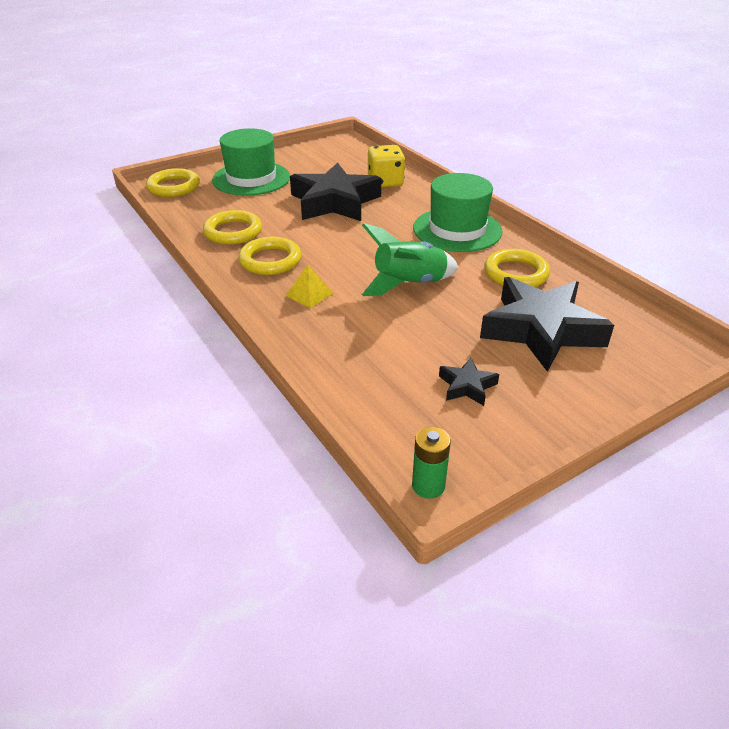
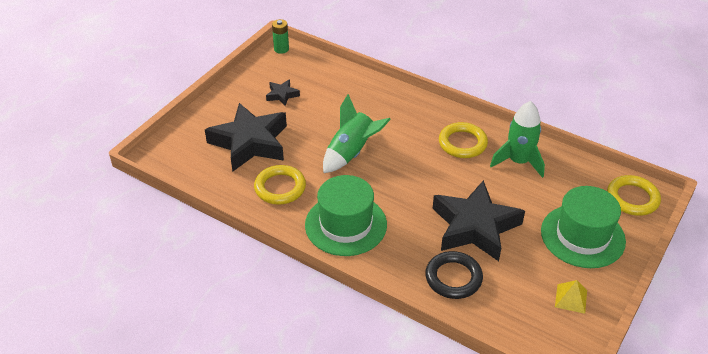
camera: 155 degrees right, 5 degrees up
yellow ring [203,210,262,245] -> green rocket [490,101,545,178]
yellow pyramid [285,265,334,308] -> yellow pyramid moved to [555,280,587,314]
yellow dice [368,145,405,187] -> black ring [425,251,483,299]

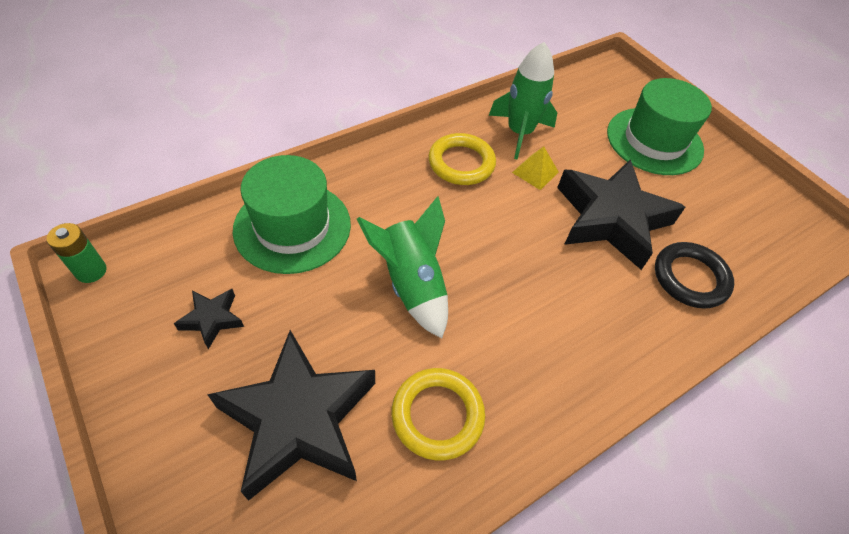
camera: 70 degrees left, 10 degrees up
green hat [305,175,387,256] -> green hat moved to [233,155,351,274]
yellow pyramid [555,280,587,314] -> yellow pyramid moved to [512,146,559,190]
yellow ring [607,175,661,216] -> none

